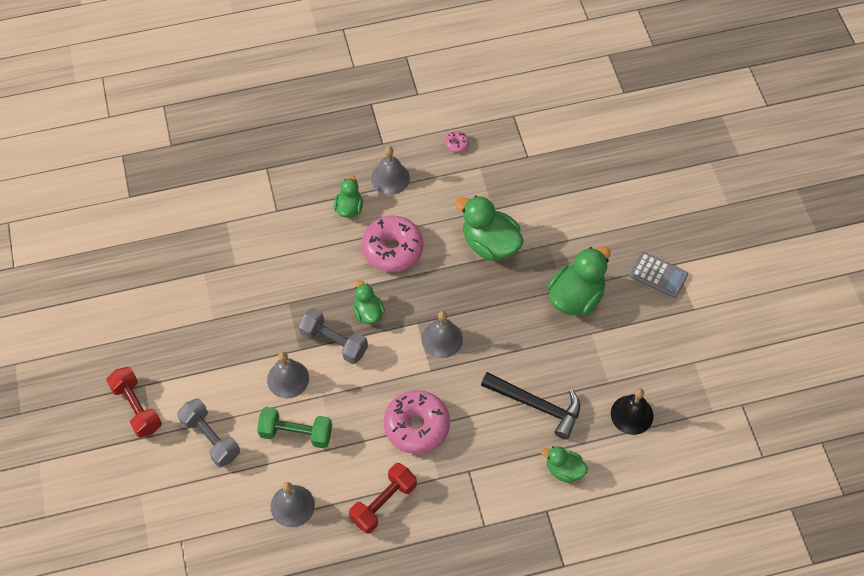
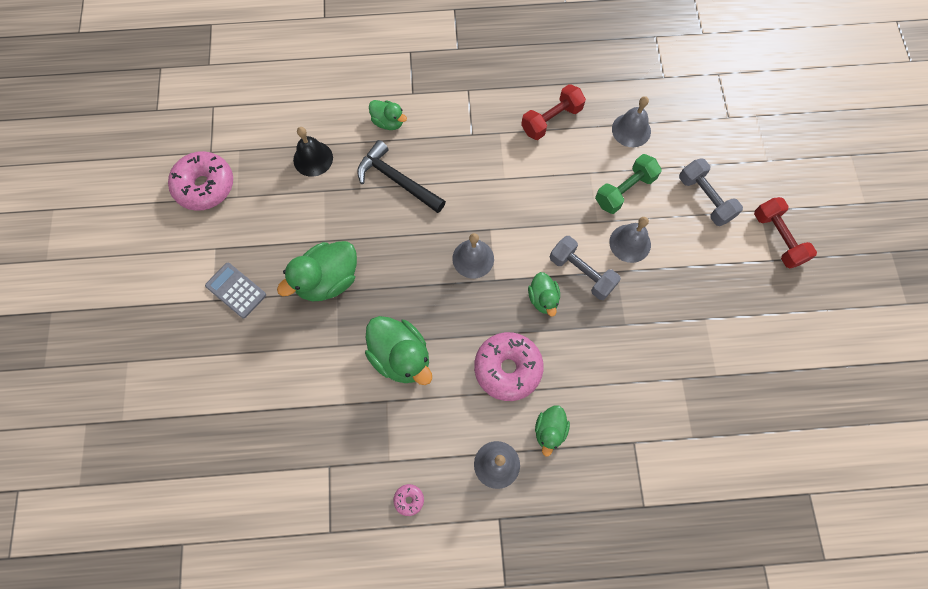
camera: 170 degrees left, 10 degrees up
green dumbbell [257,407,332,448] -> green dumbbell turned 60 degrees counterclockwise [595,154,662,214]
pink donut [384,390,450,454] -> pink donut moved to [168,151,233,211]

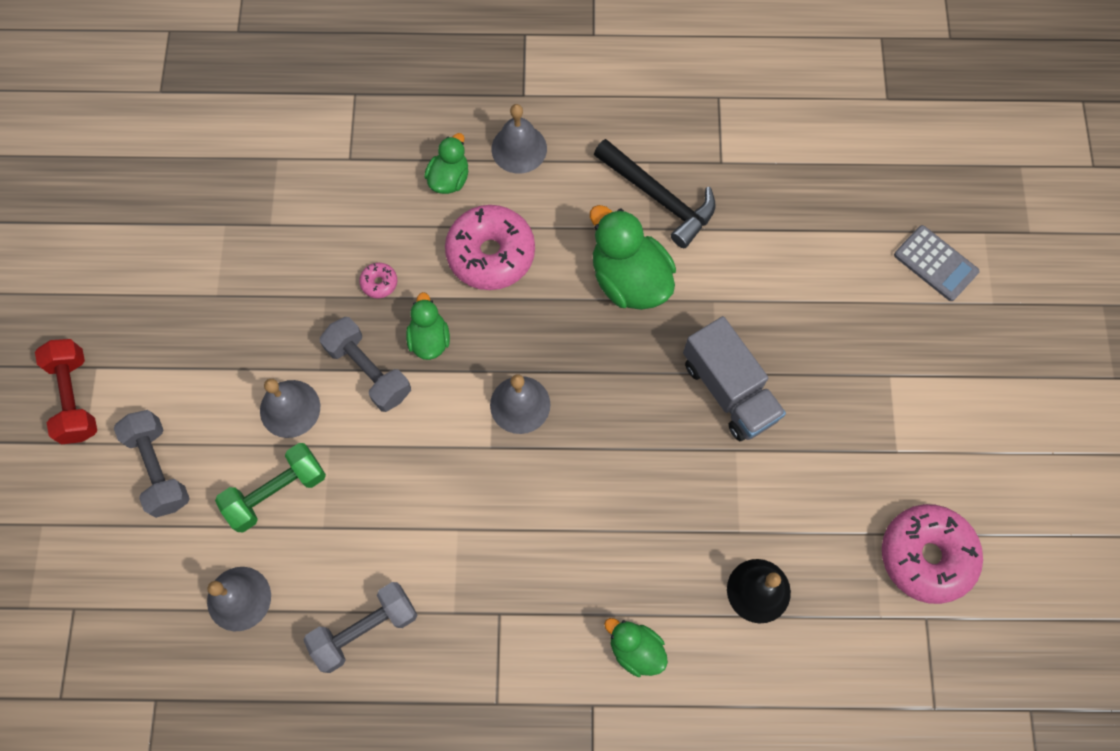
camera: 175 degrees left, 0 degrees up
grey calculator [205,263,266,318] -> grey calculator moved to [894,225,979,301]
green duck [277,241,357,301] -> grey truck [683,316,786,441]
black hammer [357,140,446,213] -> black hammer moved to [594,139,715,248]
pink donut [393,484,424,516] -> pink donut moved to [359,263,397,298]
red dumbbell [521,84,586,140] -> grey dumbbell [304,582,417,673]

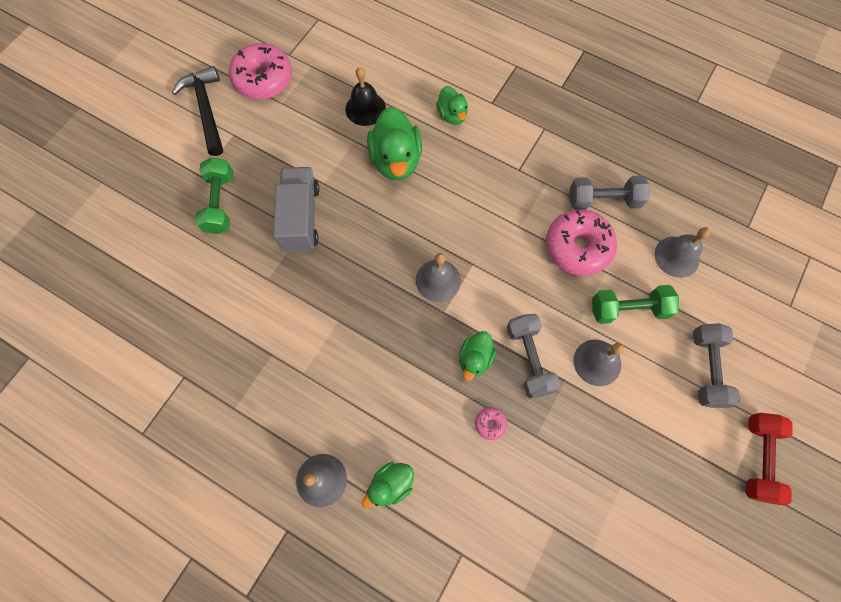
camera: 150 degrees left, 0 degrees up
pink donut [445,205,535,290] -> pink donut moved to [546,209,617,276]
green duck [590,205,676,310] -> green duck moved to [367,106,422,180]
black hammer [594,139,715,248] -> black hammer moved to [172,66,223,156]
grey calculator [894,225,979,301] -> none
none -> green dumbbell [195,157,233,234]

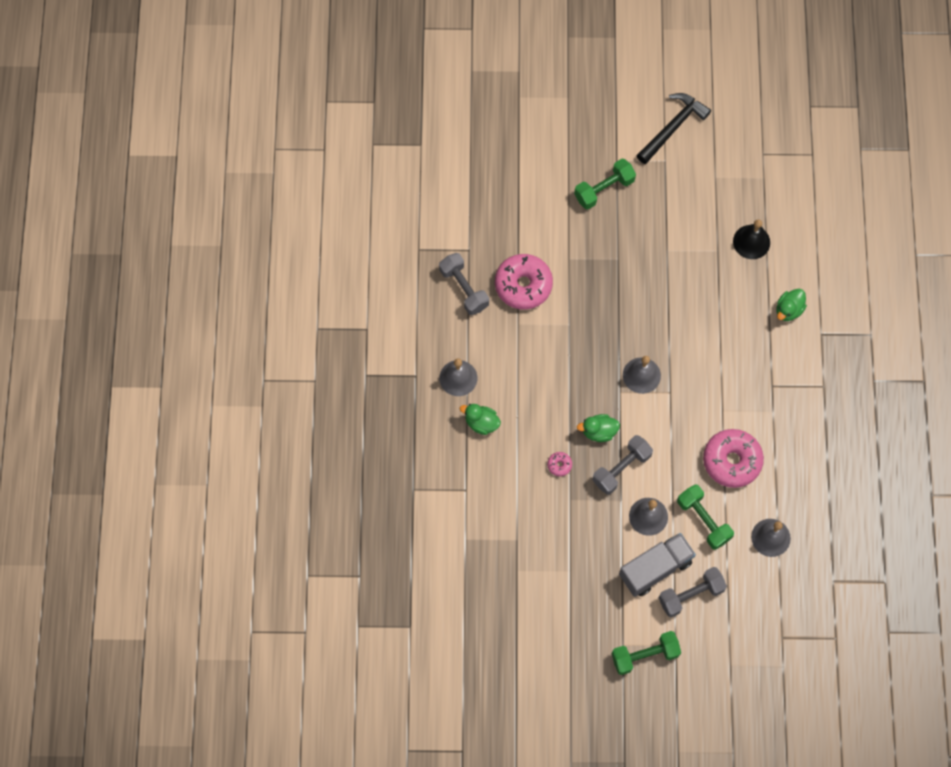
camera: 60 degrees right, 0 degrees up
pink donut [229,43,292,100] -> pink donut moved to [495,254,553,310]
grey truck [273,167,320,252] -> grey truck moved to [619,533,696,597]
green duck [367,106,422,180] -> none
grey dumbbell [570,176,650,210] -> grey dumbbell moved to [439,253,489,315]
red dumbbell [746,413,793,505] -> green dumbbell [612,631,681,675]

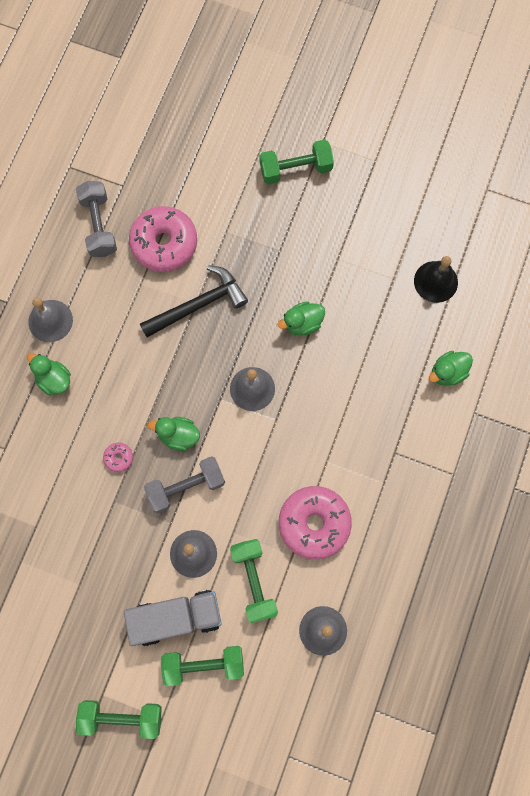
camera: 20 degrees right, 5 degrees up
black hammer [636,93,711,164] -> black hammer moved to [140,265,248,337]
grey dumbbell [659,567,727,617] -> green dumbbell [161,646,244,686]
none -> green duck [278,301,325,335]

